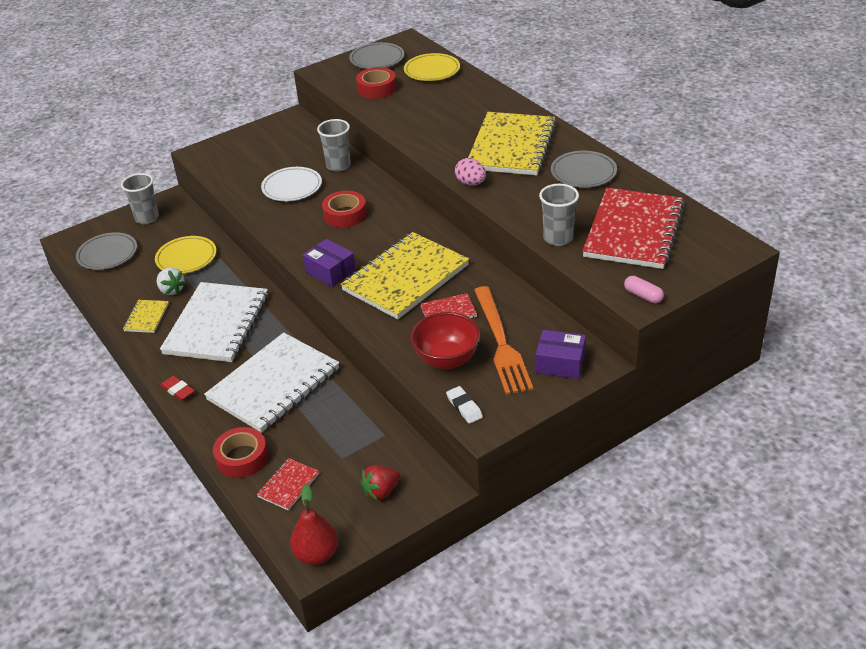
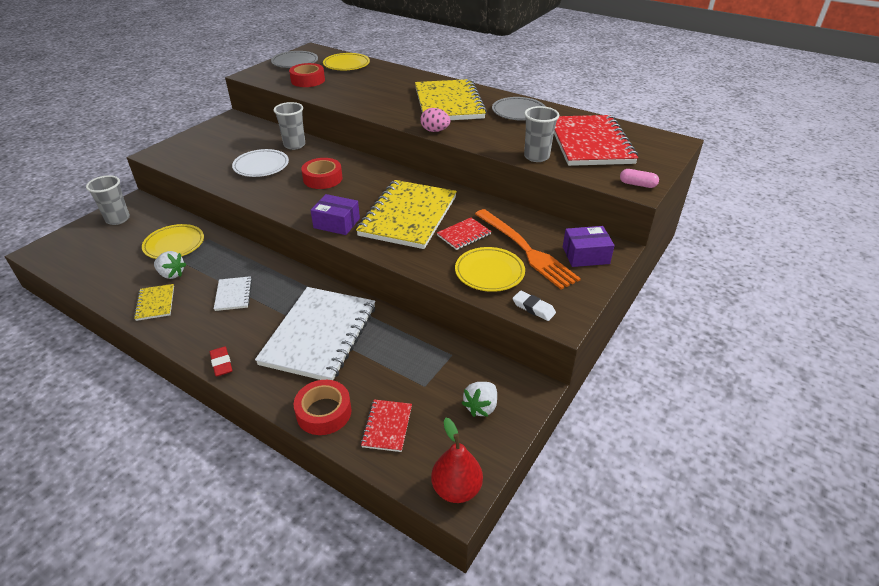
camera: 25 degrees left, 0 degrees up
grey plate [76,232,137,270] -> none
white notebook [160,282,268,362] -> white notebook [214,276,252,311], size x0.44
red eraser [160,376,195,401] -> red eraser turned 45 degrees clockwise [210,346,233,376]
red strawberry [360,465,401,500] -> white strawberry [462,382,497,417]
red bowl [410,312,480,369] -> yellow plate [455,247,525,292]

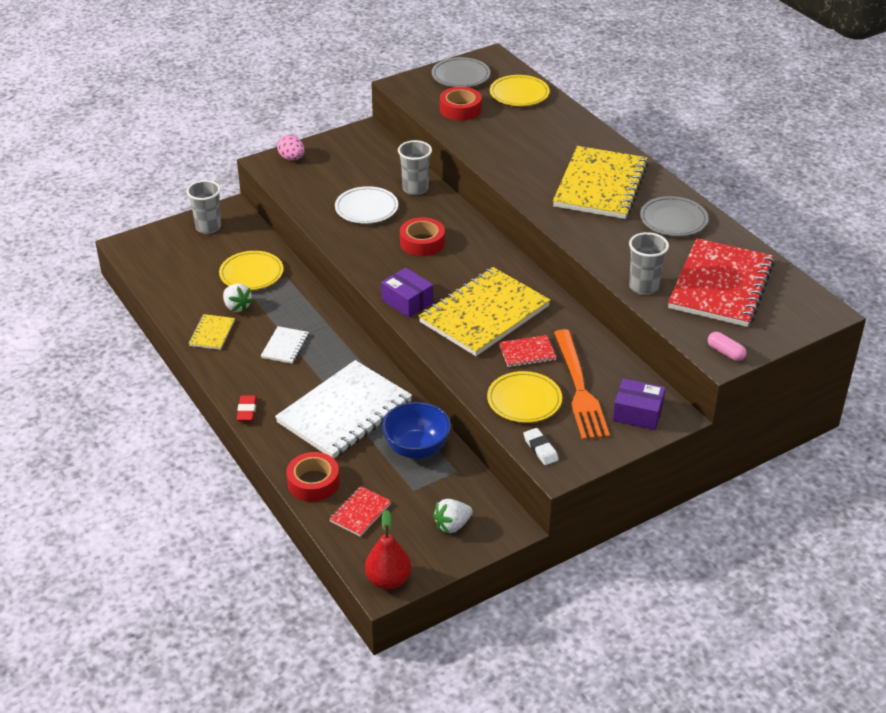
camera: 25 degrees right, 0 degrees up
pink egg [421,108,450,132] -> pink egg moved to [277,135,305,160]
none -> blue bowl [382,402,451,459]

